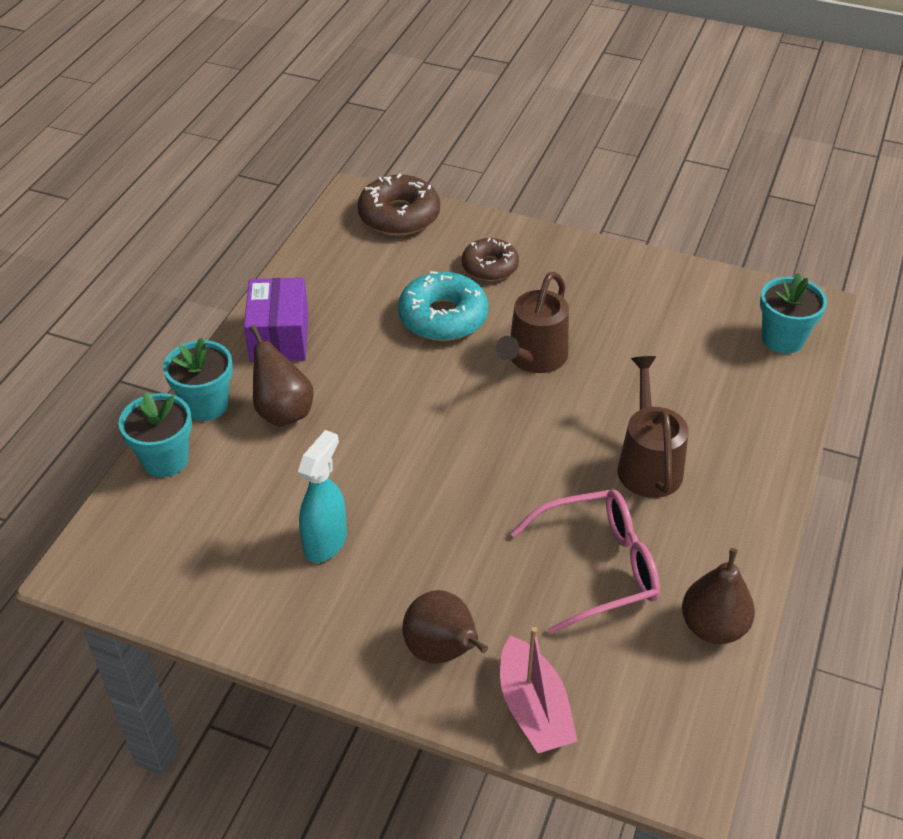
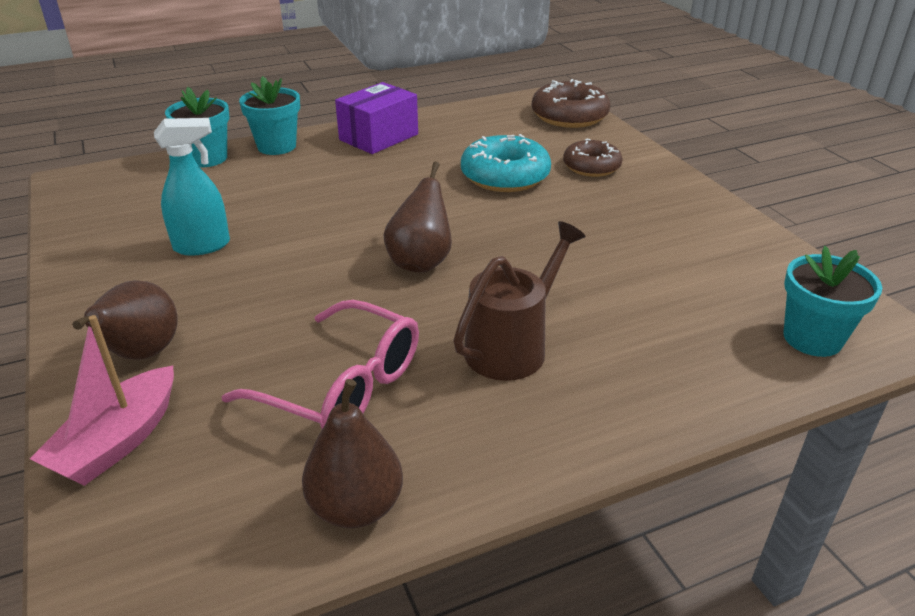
camera: 45 degrees right, 10 degrees down
brown pear [249,325,314,426] -> brown pear moved to [384,162,452,273]
brown watering can [496,271,569,373] -> none

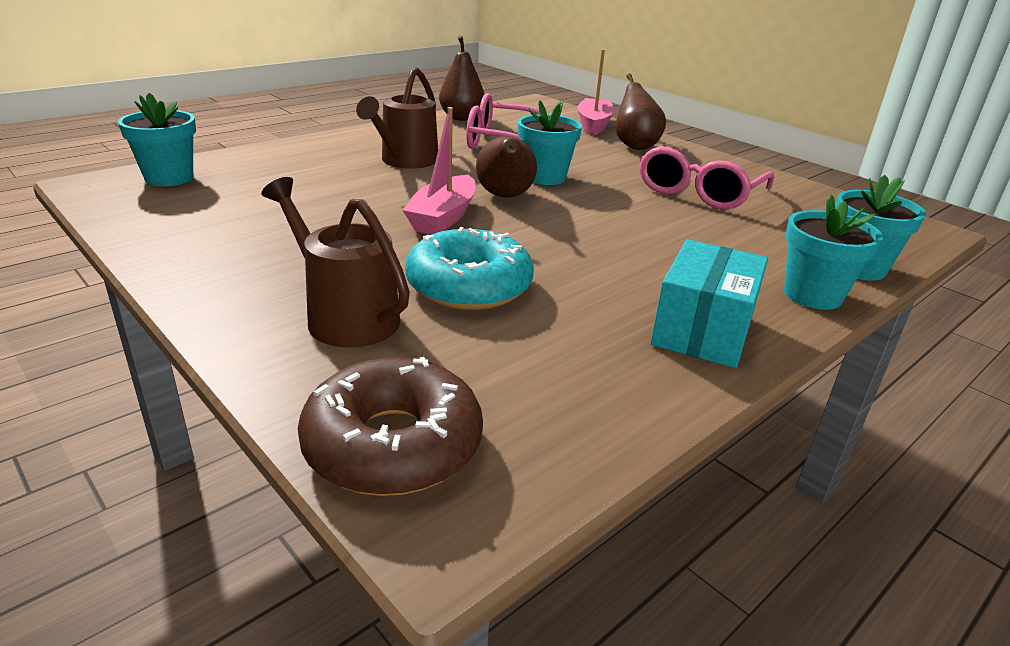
camera: 160 degrees right, 5 degrees down
turquoise spray bottle [154,118,230,256] -> pink glasses [640,146,774,210]
purple box [335,82,418,154] -> turquoise box [651,239,768,368]
brown donut [563,139,623,177] -> brown watering can [261,177,410,348]
none -> pink boat [403,107,476,235]
none -> turquoise flower pot [518,100,582,185]

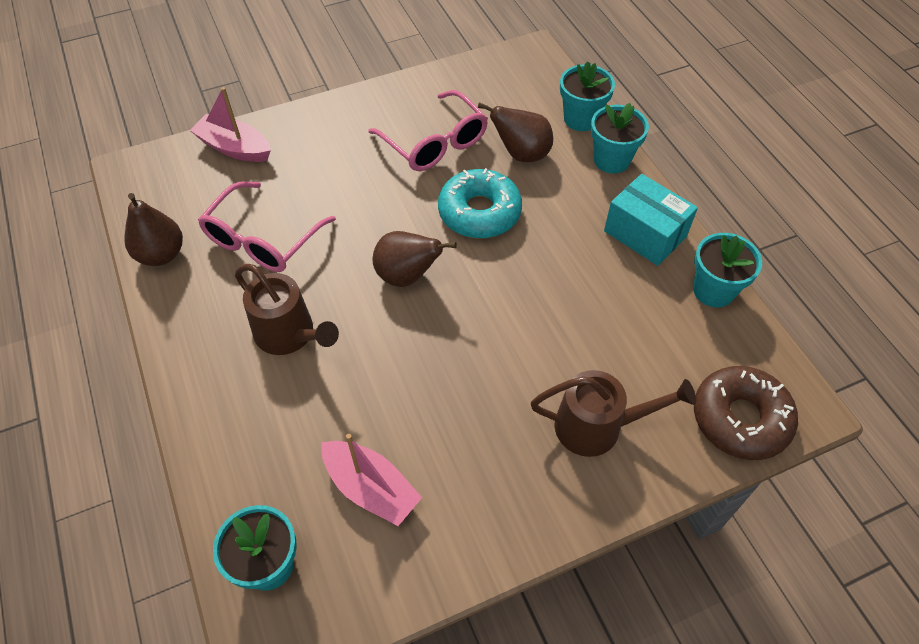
camera: 70 degrees left, 25 degrees up
brown watering can [261,177,410,348] -> brown watering can turned 150 degrees counterclockwise [531,370,696,457]
pink boat [403,107,476,235] -> pink boat moved to [321,434,422,526]
turquoise donut [405,227,534,310] -> turquoise donut moved to [438,168,522,239]
turquoise flower pot [518,100,582,185] -> turquoise flower pot moved to [693,233,762,307]
brown pear [615,73,666,150] -> brown pear moved to [478,102,553,162]

